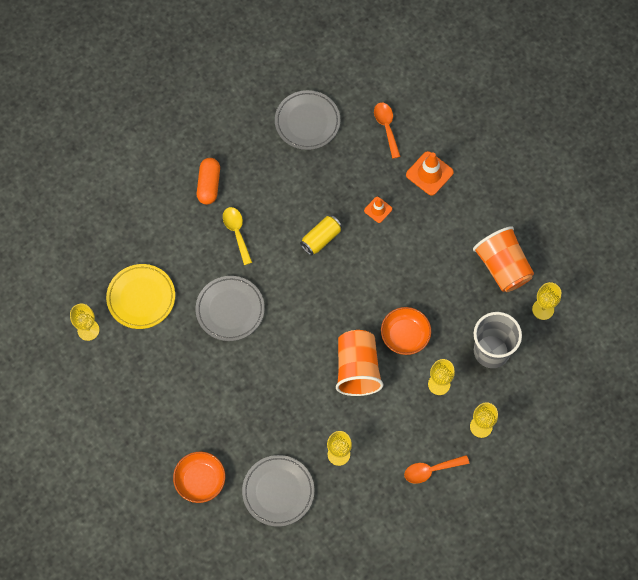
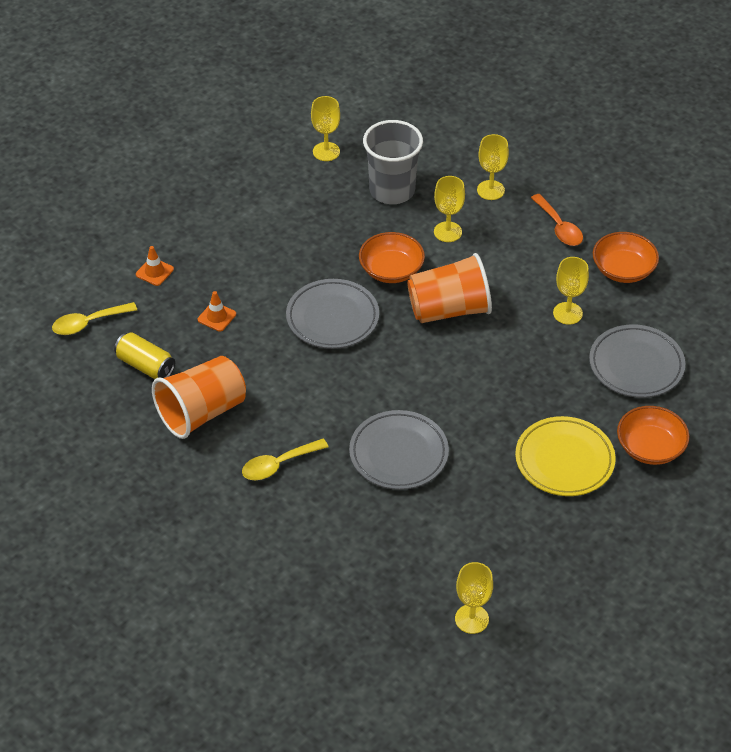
camera: 100 degrees left, 20 degrees down
yellow plate [106,264,175,329] -> yellow plate moved to [515,416,616,496]
orange capsule [197,158,220,205] -> none
grey plate [275,90,340,150] -> grey plate moved to [286,279,379,349]
yellow can [300,215,342,256] -> yellow can moved to [114,332,175,379]
orange spoon [374,103,401,159] -> yellow spoon [52,302,137,335]
orange traffic cone [406,151,454,196] -> orange traffic cone [136,246,174,286], size x0.59
orange cup [473,226,534,292] -> orange cup moved to [152,356,246,439]
none -> orange bowl [593,232,659,283]

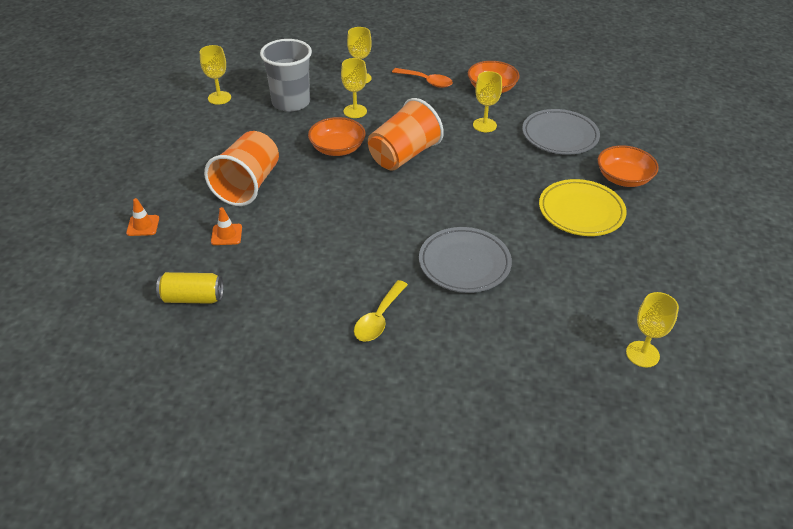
camera: 35 degrees left, 5 degrees down
yellow spoon [52,302,137,335] -> none
orange cup [152,356,246,439] -> orange cup moved to [204,131,279,206]
grey plate [286,279,379,349] -> none

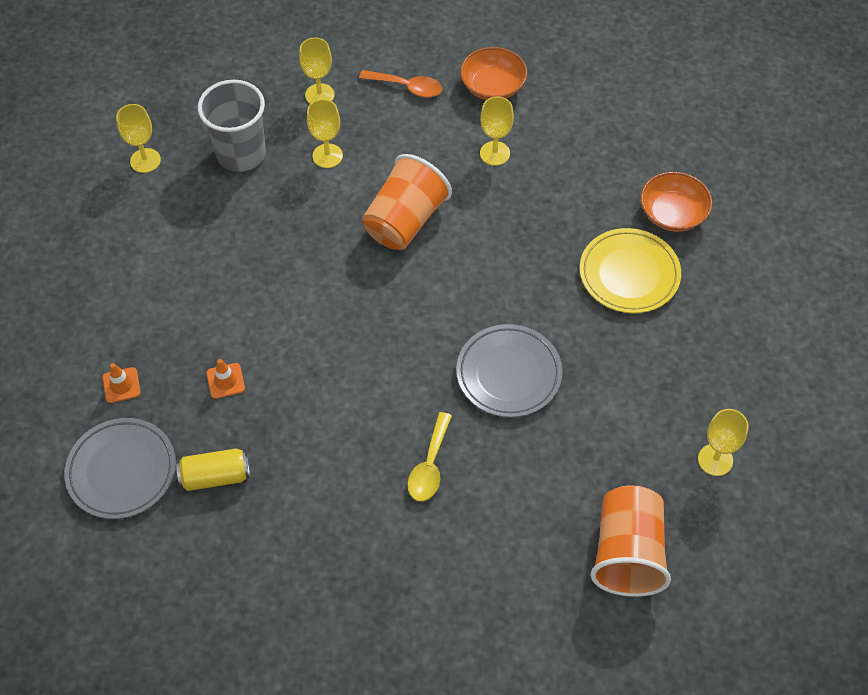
camera: 10 degrees left, 15 degrees up
orange cup [204,131,279,206] -> orange cup moved to [590,485,671,597]
orange bowl [308,117,366,156] -> none
grey plate [522,109,600,155] -> grey plate moved to [64,418,176,519]

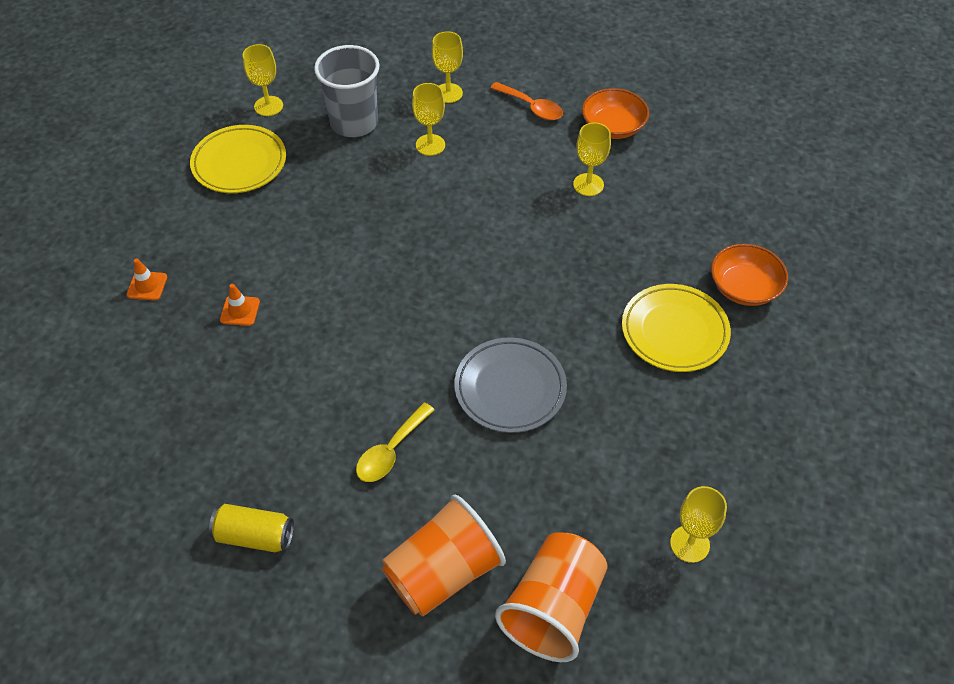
camera: 20 degrees right, 5 degrees down
grey plate [64,418,176,519] -> none
yellow can [176,449,250,491] -> yellow can moved to [209,504,294,552]
orange cup [362,154,452,250] -> orange cup moved to [382,495,506,617]
none -> yellow plate [190,125,286,193]

